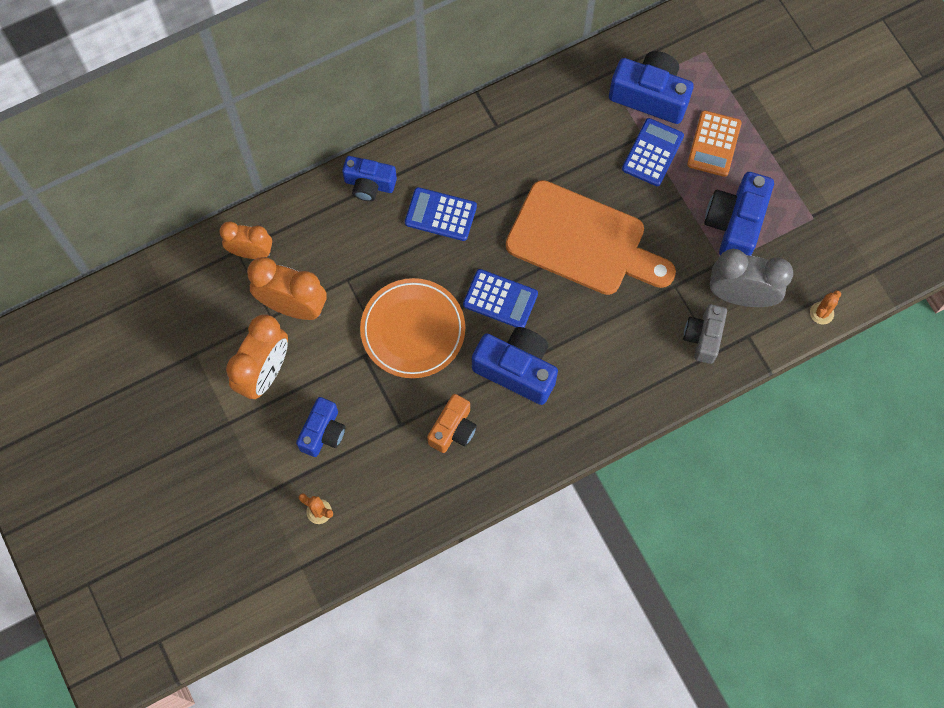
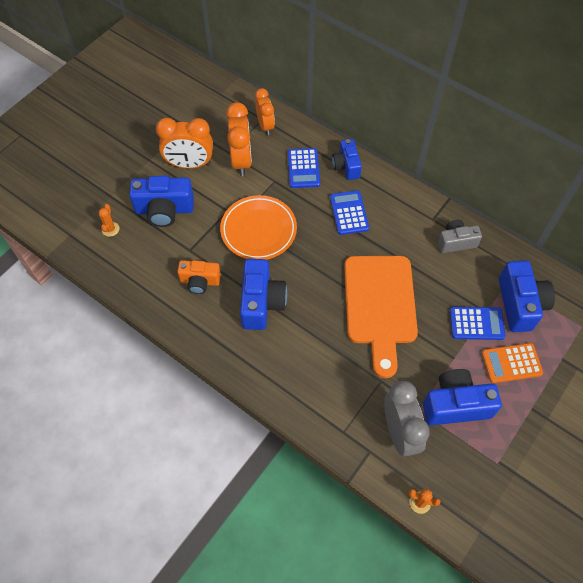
camera: 65 degrees right, 10 degrees down
blue camera [296,397,346,457] -> blue camera [129,176,194,227], size x1.55
blue calculator [463,269,538,328] -> blue calculator moved to [288,148,320,188]
grey camera [683,304,727,364] -> grey camera moved to [438,220,482,253]

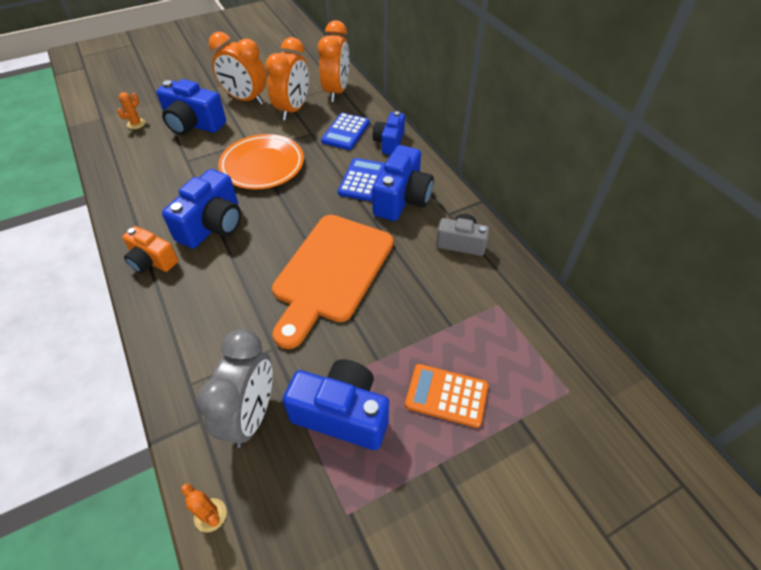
camera: 25 degrees right, 10 degrees down
orange camera [177,260,221,294] -> orange camera moved to [122,226,178,273]
orange clock [255,88,275,135] -> orange clock [318,20,349,102], size x1.52
blue calculator [450,307,506,340] -> none
blue camera [499,261,555,332] -> blue camera moved to [372,145,434,221]

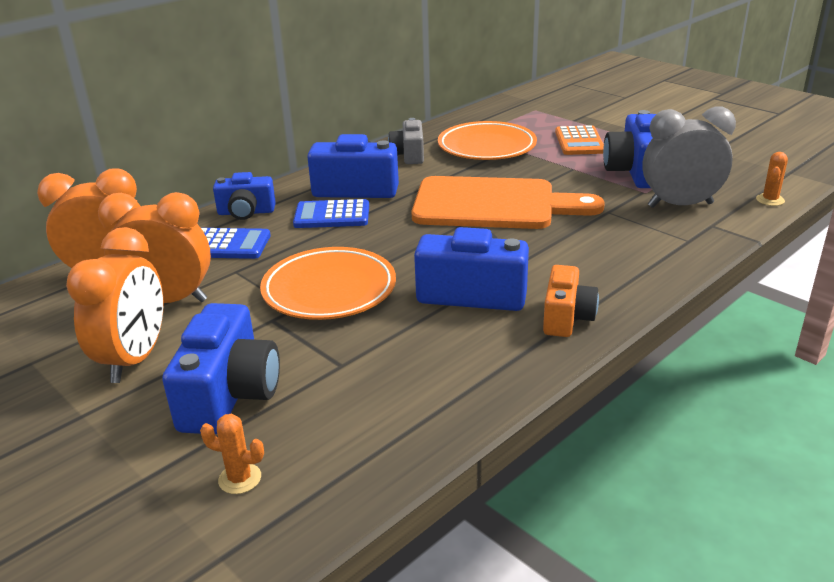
camera: 105 degrees left, 20 degrees down
none -> orange plate [438,121,537,160]

